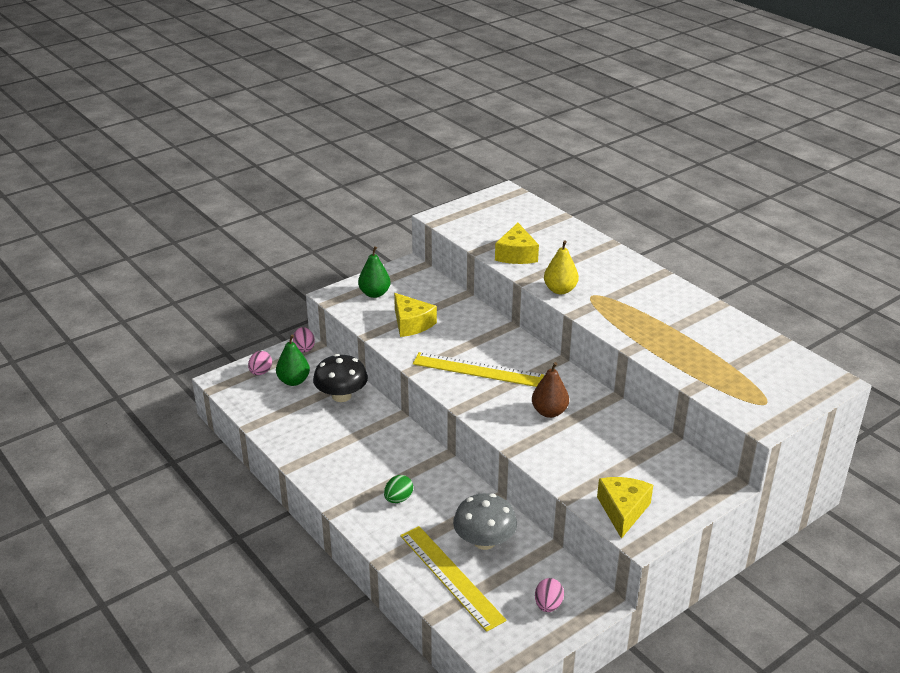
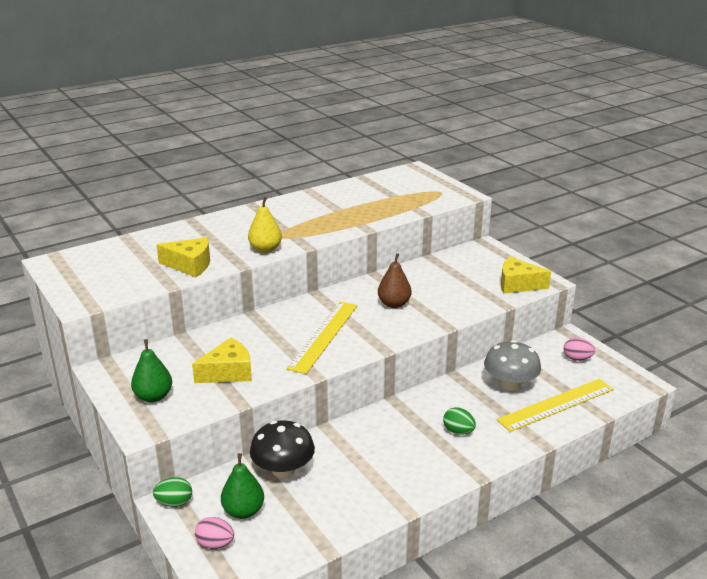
camera: 85 degrees left, 5 degrees down
pink egg [293,327,315,352] -> green egg [153,477,192,507]

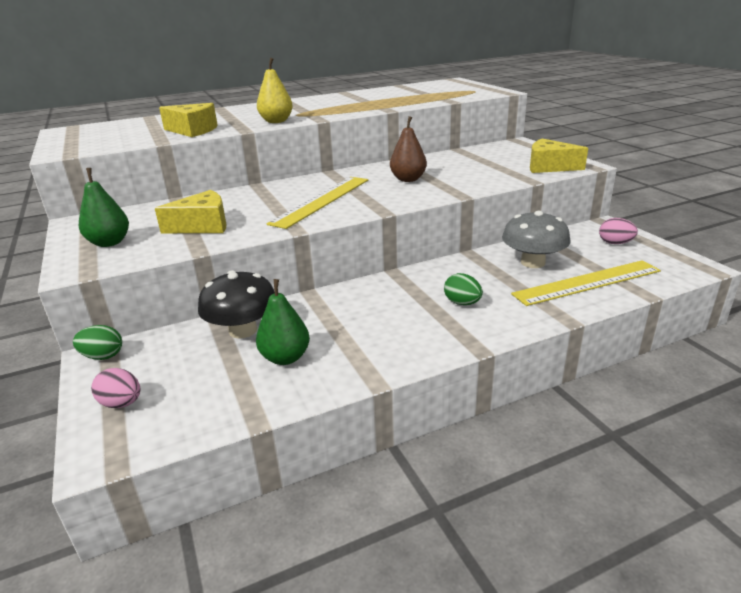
camera: 10 degrees right, 0 degrees up
green pear [221,453,264,519] -> green pear moved to [256,279,310,365]

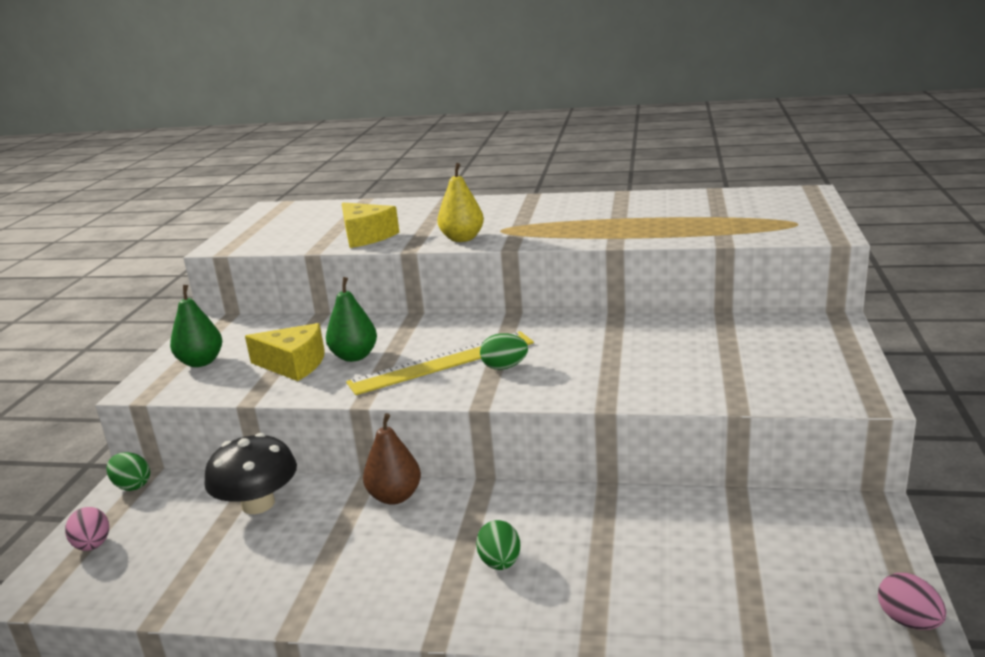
camera: 35 degrees right, 5 degrees down
green pear [256,279,310,365] -> green pear moved to [326,277,377,362]
brown pear [390,116,427,182] -> brown pear moved to [363,413,421,505]
grey mushroom [502,211,570,268] -> none
yellow ruler [511,260,661,306] -> none
yellow cheese [530,139,588,173] -> none
pink egg [599,218,638,244] -> pink egg moved to [878,573,946,630]
none -> green egg [480,333,528,370]

